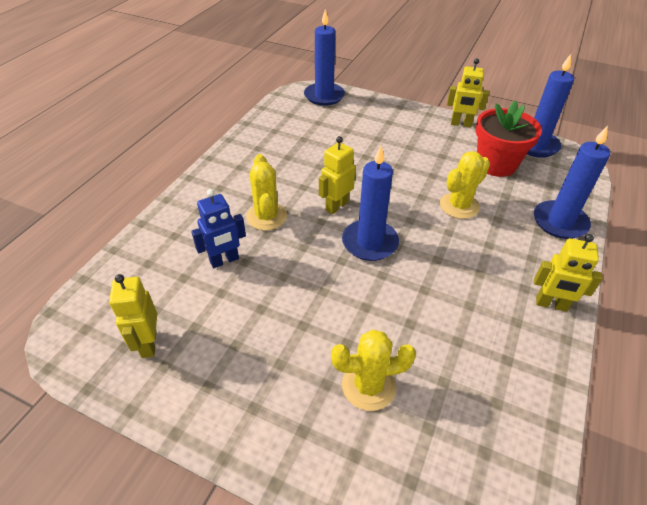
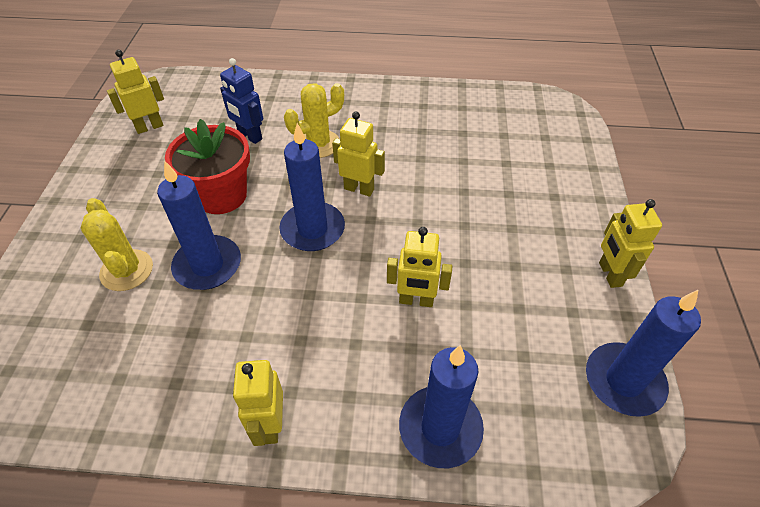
camera: 70 degrees right, 5 degrees up
blue candle [304,9,345,106] -> blue candle moved to [157,161,241,290]
yellow cactus [440,151,490,219] -> yellow robot [387,227,452,307]
red flower pot [476,100,542,177] -> red flower pot moved to [165,119,250,214]

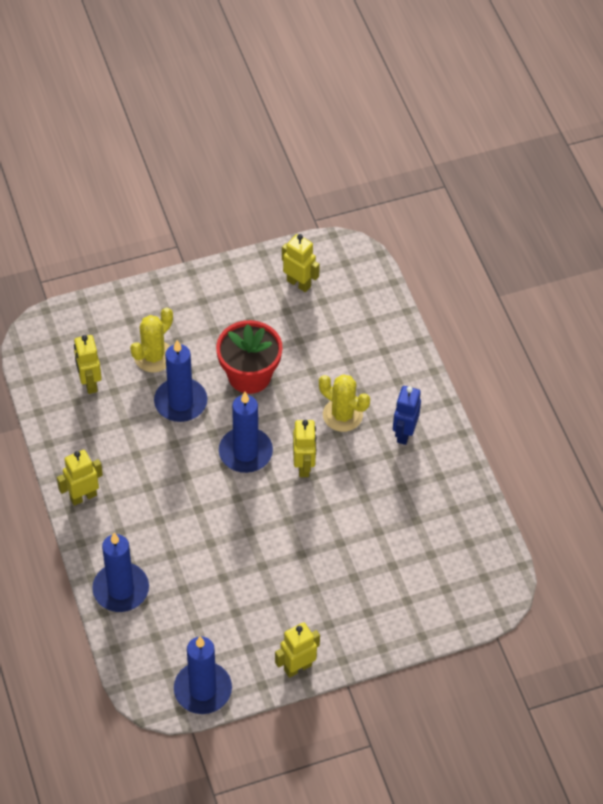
camera: 65 degrees right, 5 degrees up
blue robot [220,58,263,144] -> blue robot moved to [393,386,421,445]
yellow robot [387,227,452,307] -> yellow robot moved to [74,335,102,394]

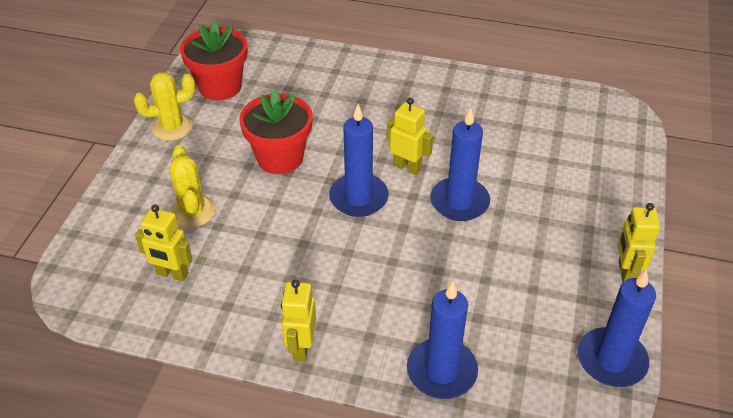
camera: 55 degrees left, 10 degrees down
blue candle [154,340,207,422] -> blue candle moved to [430,108,490,221]
yellow robot [282,234,320,292] -> red flower pot [180,20,247,100]
yellow cactus [319,374,370,432] -> yellow cactus moved to [133,72,195,141]
blue robot [393,386,421,445] -> none

